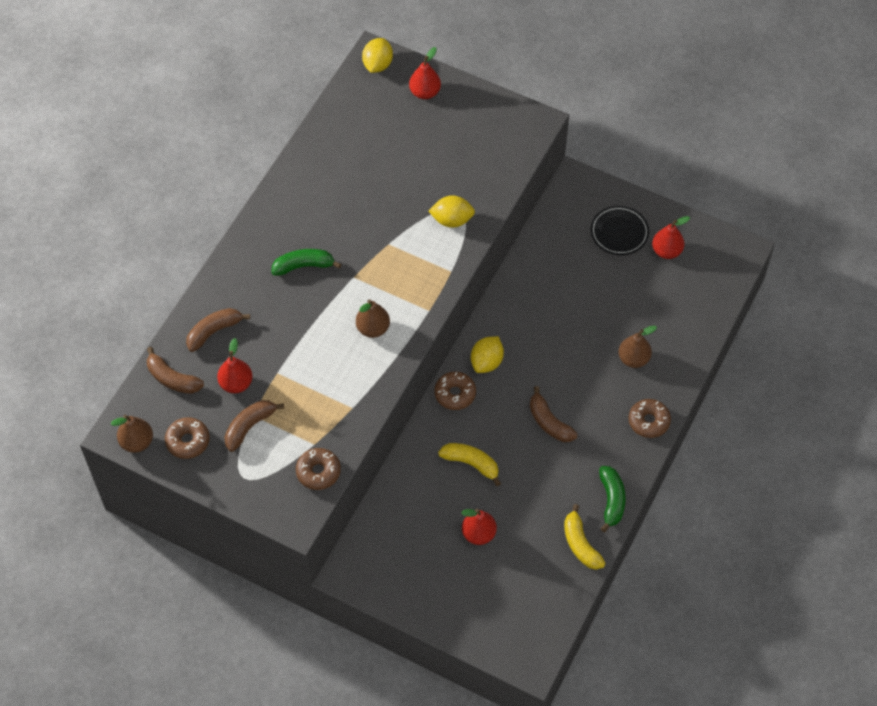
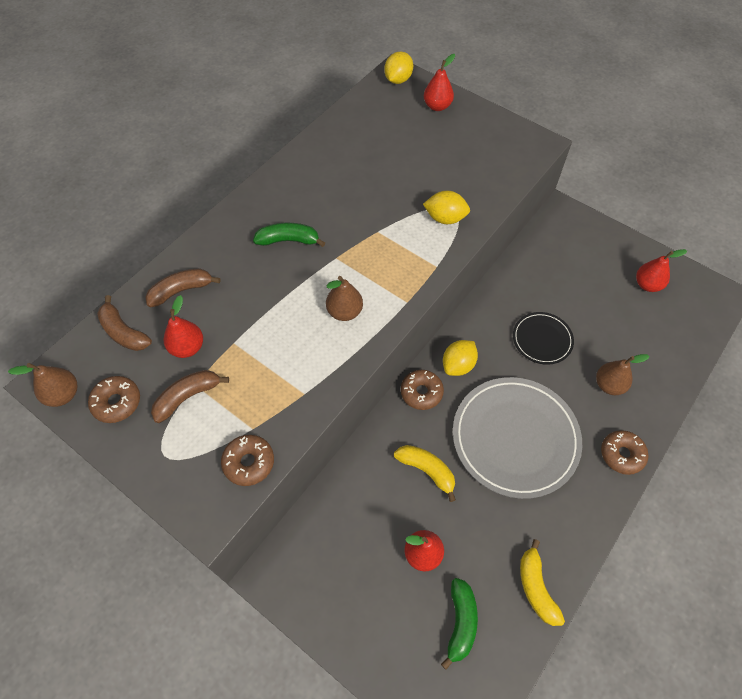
camera: 10 degrees right, 0 degrees up
brown banana [530,386,578,442] -> grey plate [453,377,582,499]
black plate [591,206,649,255] -> black plate moved to [513,312,574,365]
green banana [599,466,626,532] -> green banana moved to [441,578,478,670]

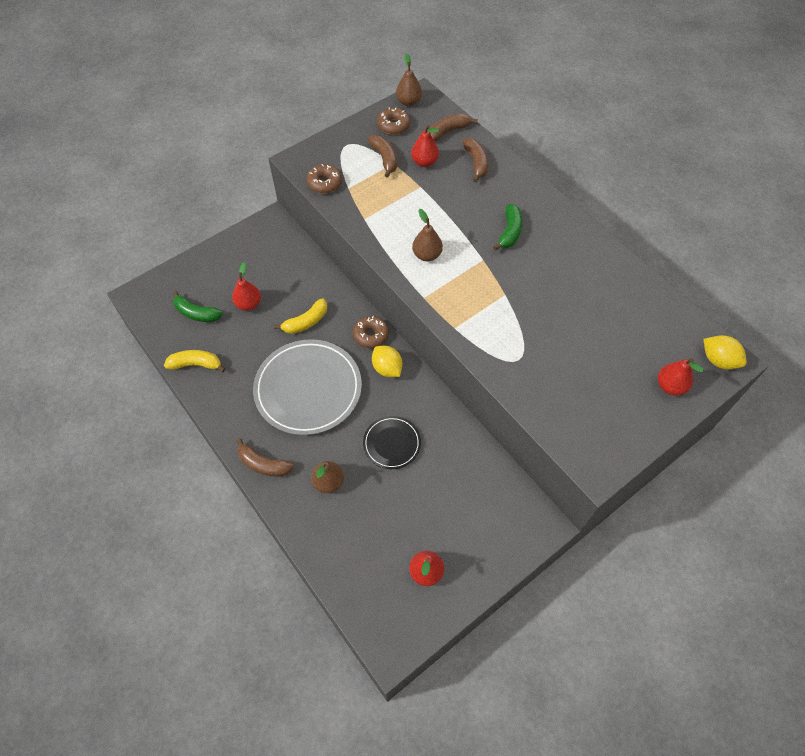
camera: 105 degrees right, 0 degrees up
yellow lemon [423,191,470,224] -> none
brown donut [601,430,648,475] -> brown banana [236,438,294,477]

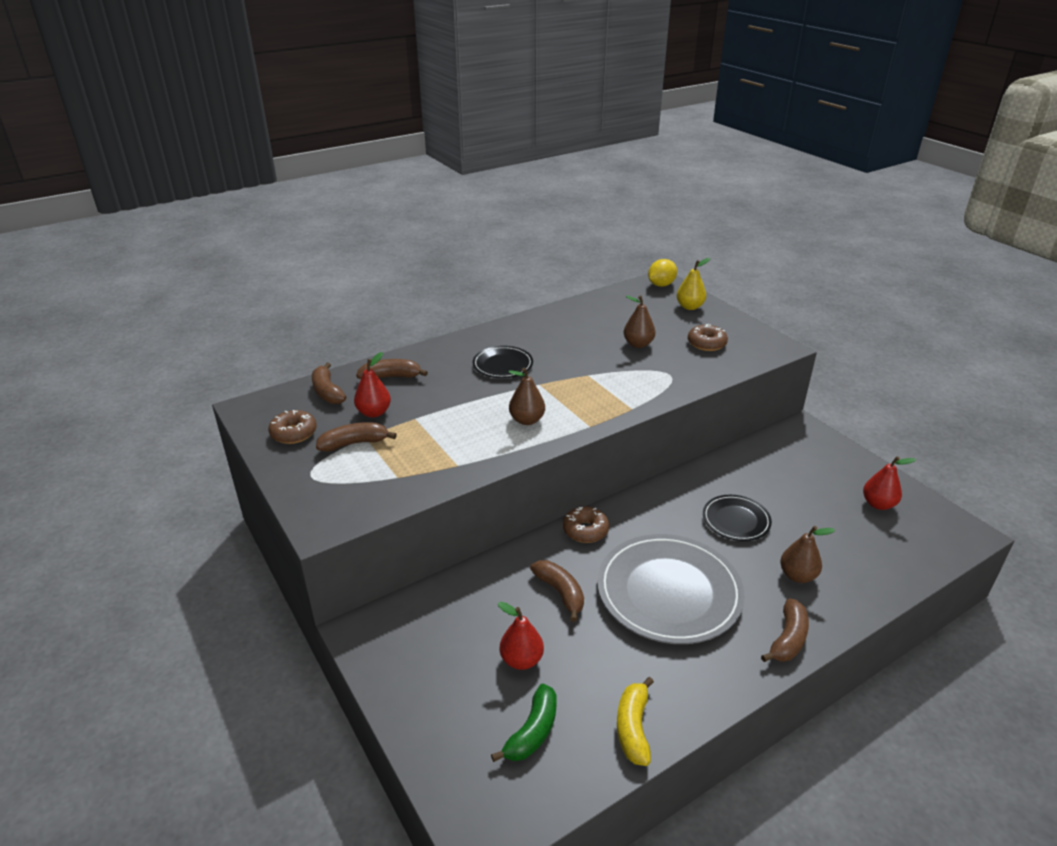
camera: 85 degrees left, 25 degrees down
yellow banana [274,299,327,334] -> brown banana [530,560,584,622]
brown donut [307,164,342,193] -> brown donut moved to [688,324,728,351]
yellow lemon [372,346,402,377] -> none
brown pear [396,53,422,106] -> brown pear moved to [624,295,656,348]
green banana [493,204,523,251] -> black plate [473,346,533,378]
red pear [658,358,704,396] -> yellow pear [677,258,710,310]

